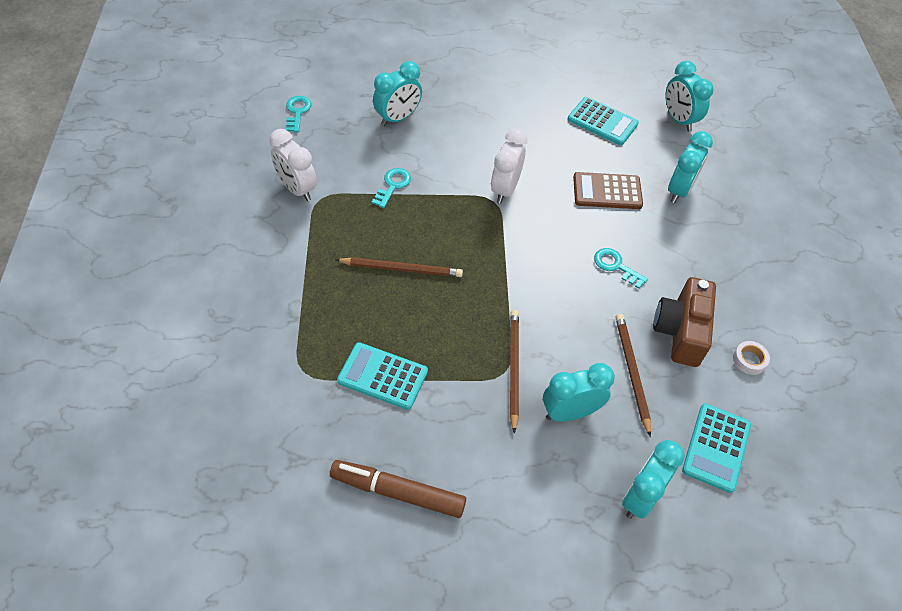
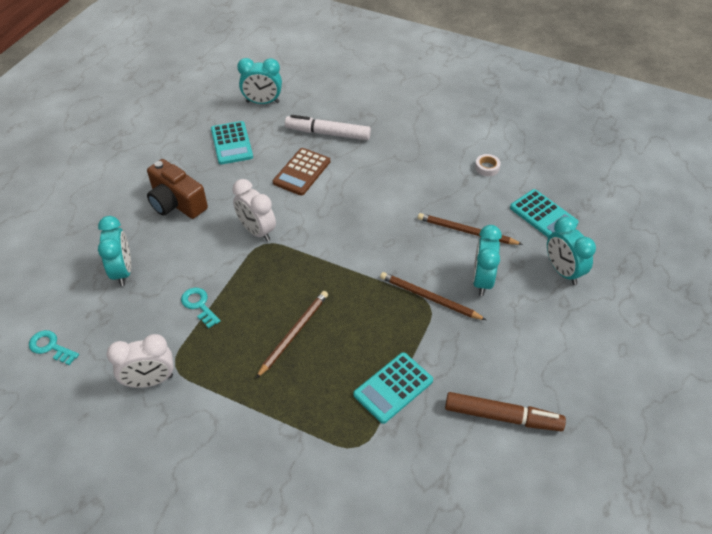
camera: 60 degrees left, 5 degrees down
brown marker [330,460,466,518] -> brown marker turned 120 degrees counterclockwise [445,392,566,431]
turquoise calculator [568,97,639,145] -> turquoise calculator turned 105 degrees clockwise [211,121,253,165]
turquoise key [594,248,648,289] -> none
brown camera [653,277,716,367] -> brown camera moved to [147,159,208,219]
turquoise clock [668,131,713,203] -> white marker [285,115,371,140]

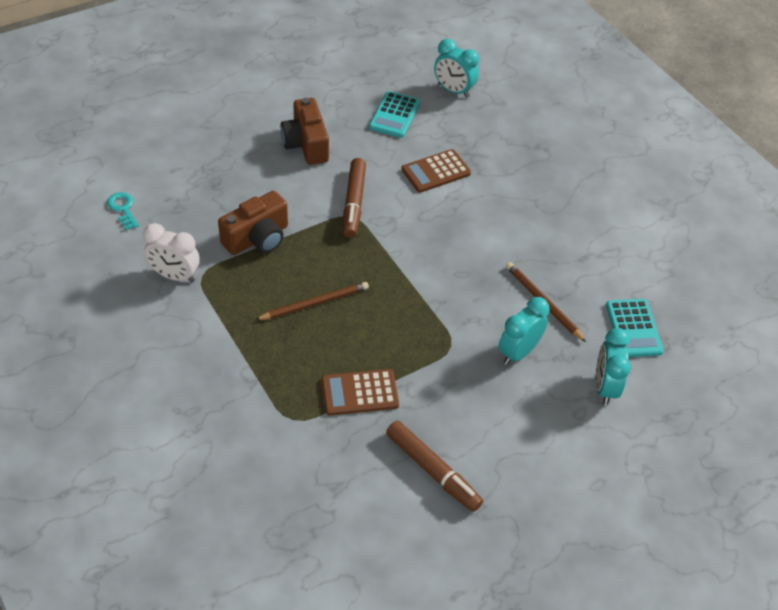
camera: 30 degrees right, 0 degrees up
turquoise clock [98,216,131,286] -> none
turquoise key [181,287,221,328] -> brown camera [218,191,288,255]
white clock [232,179,276,242] -> brown marker [343,158,366,238]
white marker [285,115,371,140] -> none
turquoise calculator [353,352,433,424] -> brown calculator [322,369,399,416]
brown pencil [380,272,486,320] -> none
white tape [475,154,501,176] -> none

